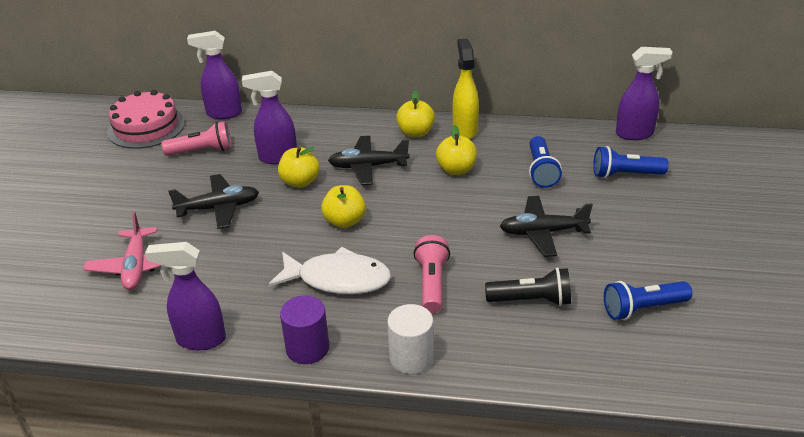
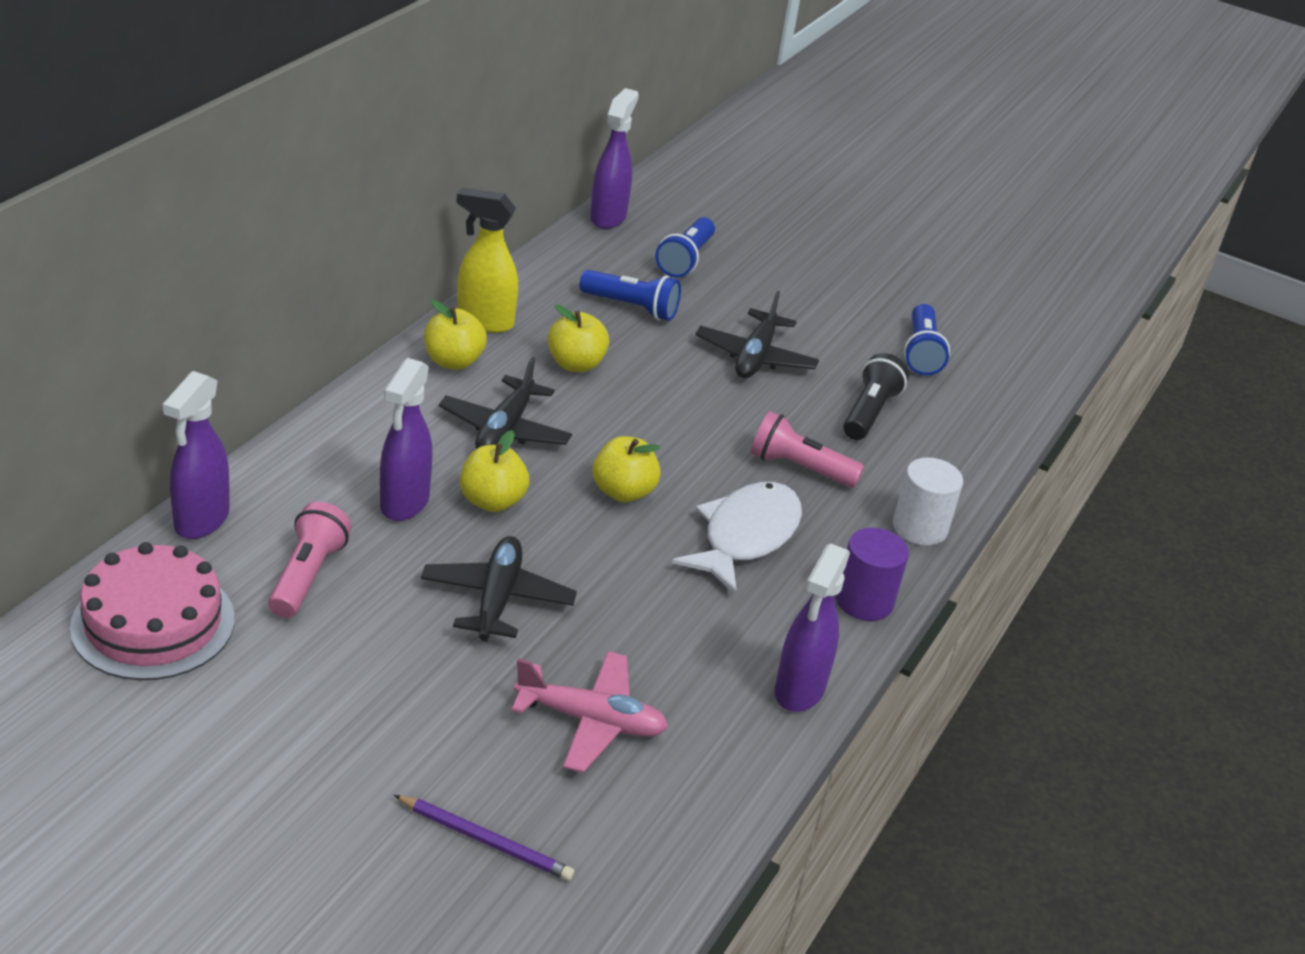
camera: 75 degrees left, 0 degrees up
none -> purple pencil [394,795,574,881]

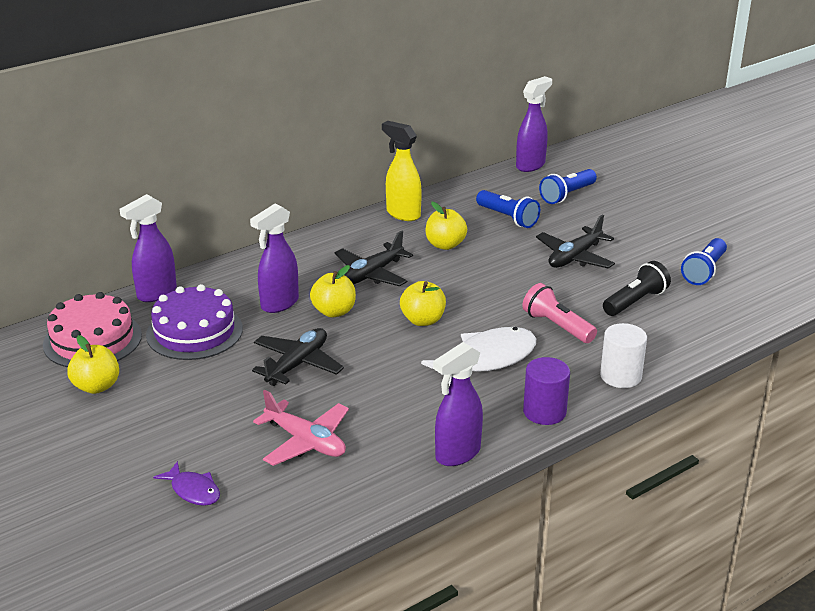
camera: 30 degrees right, 5 degrees down
pink flashlight [268,502,352,618] -> purple cake [146,284,243,360]
purple pencil [394,795,574,881] -> purple fish [153,461,220,506]
yellow apple [424,300,487,370] -> yellow apple moved to [67,335,119,394]

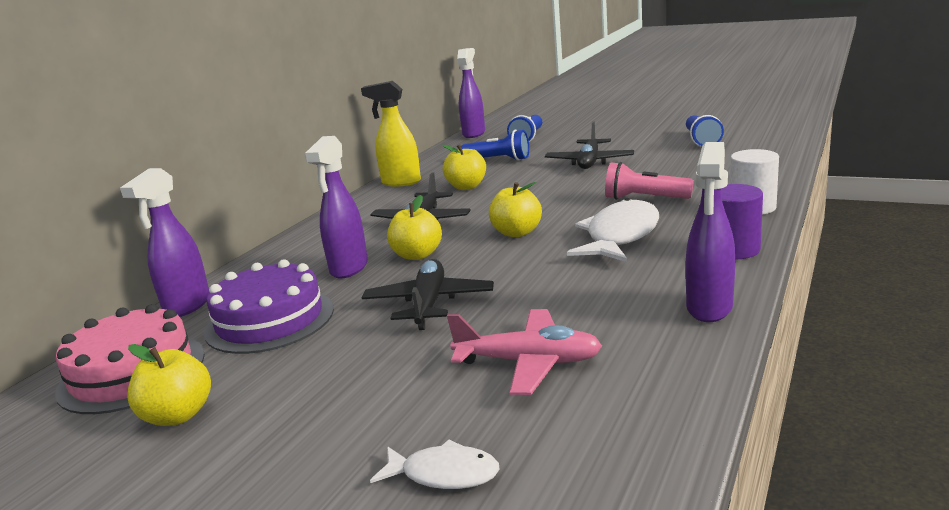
camera: 25 degrees left, 10 degrees down
purple fish [153,461,220,506] -> white fish [370,439,500,489]
black flashlight [603,261,671,316] -> none

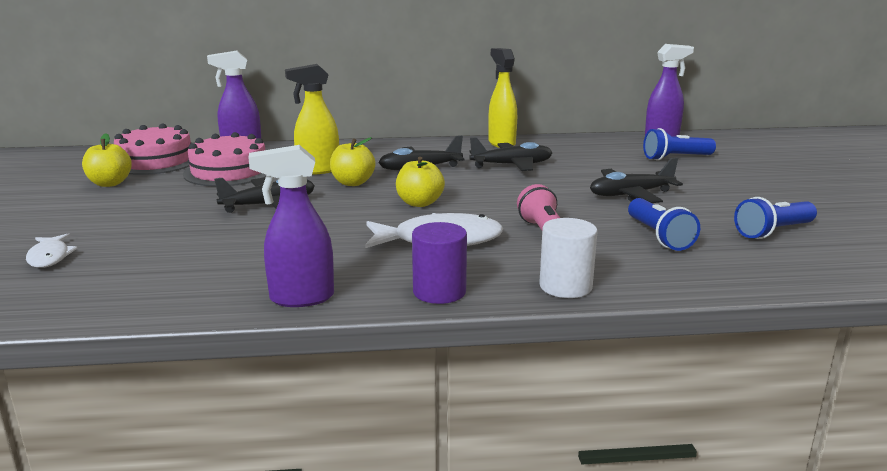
camera: 55 degrees right, 0 degrees up
purple cake [204,259,334,354] -> pink cake [183,132,266,186]
purple spray bottle [304,136,368,279] -> yellow spray bottle [285,64,339,175]
yellow apple [442,144,486,190] -> black plane [469,137,552,171]
pink plane [447,309,602,395] -> none
blue flashlight [461,130,529,161] -> blue flashlight moved to [628,198,700,251]

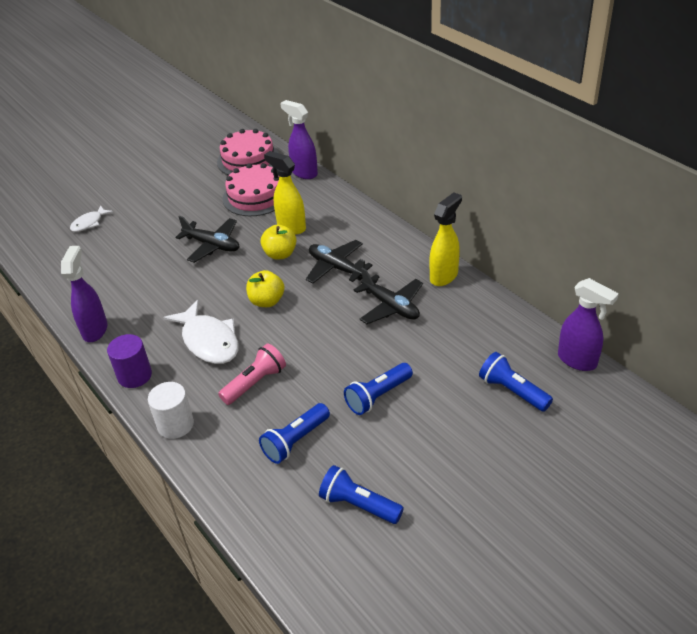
camera: 60 degrees right, 20 degrees up
yellow apple [82,133,132,187] -> none
purple spray bottle [248,145,334,307] -> purple spray bottle turned 45 degrees clockwise [61,246,107,342]
black plane [590,157,683,203] -> blue flashlight [344,363,413,415]

